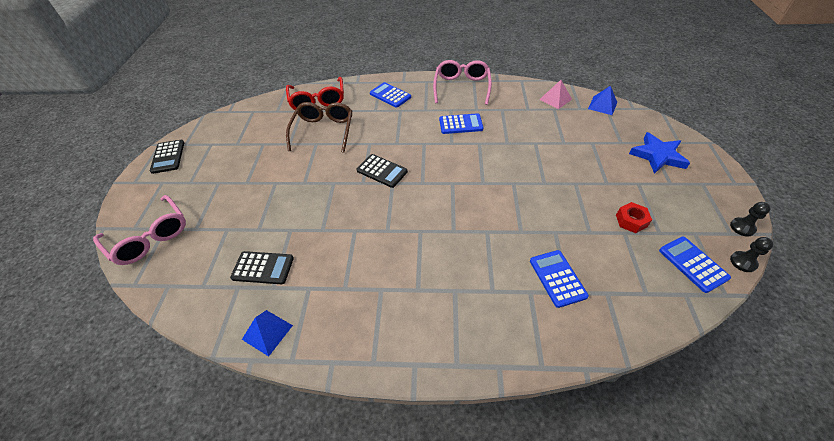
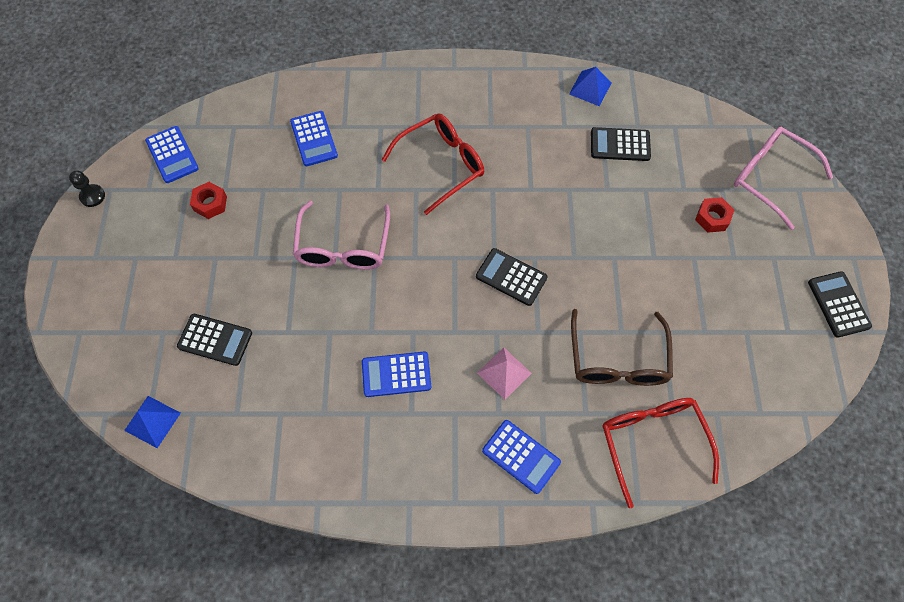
camera: 175 degrees right, 15 degrees up
pink glasses [433,60,492,105] -> pink glasses moved to [293,201,390,270]
pink pyramid [539,80,572,109] -> pink pyramid moved to [477,347,532,400]
blue star [629,132,690,174] -> none
black pawn [730,237,773,272] -> none
none -> black calculator [177,314,252,366]
none -> red glasses [381,113,484,215]
none -> red nut [695,197,734,233]

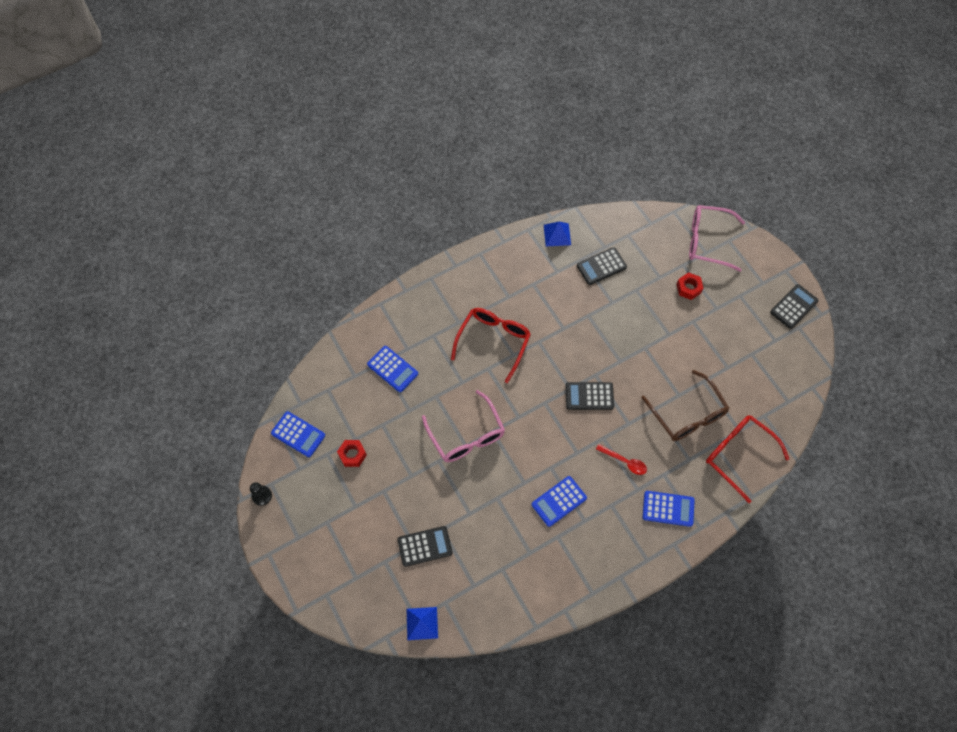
camera: 30 degrees left, 0 degrees up
pink pyramid [477,347,532,400] -> red spoon [596,444,647,475]
black calculator [808,271,872,338] -> black calculator turned 90 degrees clockwise [770,284,819,329]

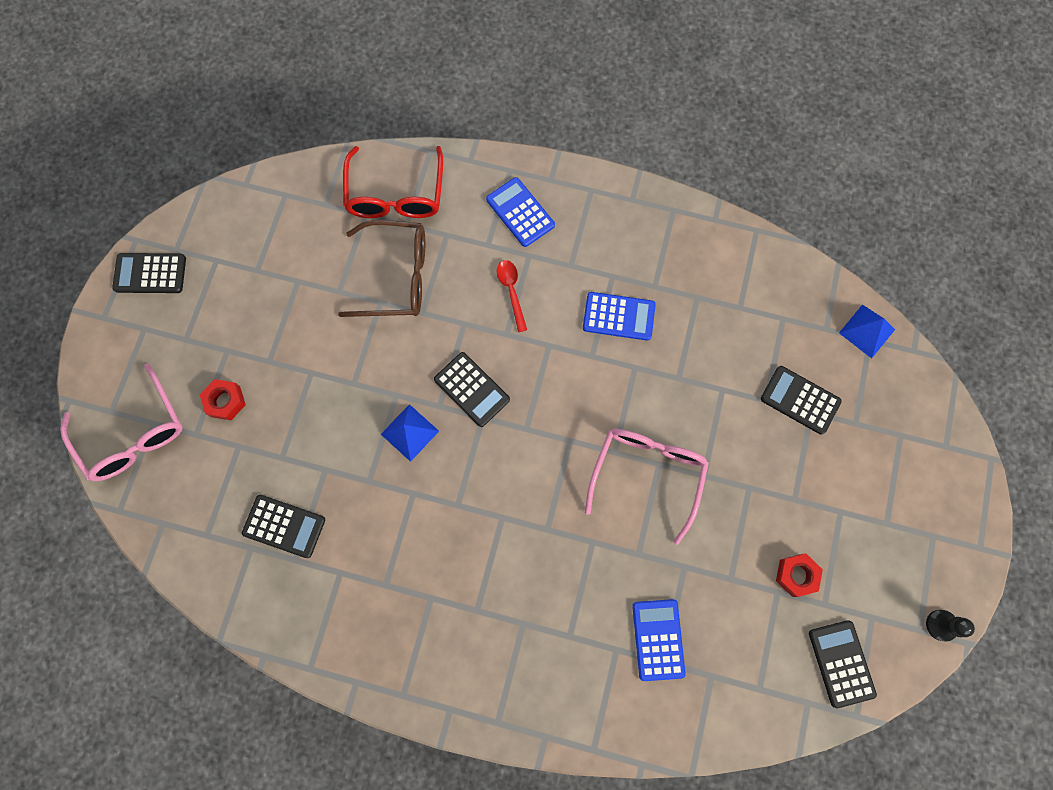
camera: 135 degrees left, 10 degrees up
blue calculator [271,411,325,457] -> black calculator [809,620,877,708]
red glasses [451,308,531,383] -> none
blue pyramid [544,222,571,246] -> blue pyramid moved to [381,404,439,462]
brown glasses [641,370,729,441] -> brown glasses turned 75 degrees clockwise [338,220,425,317]

